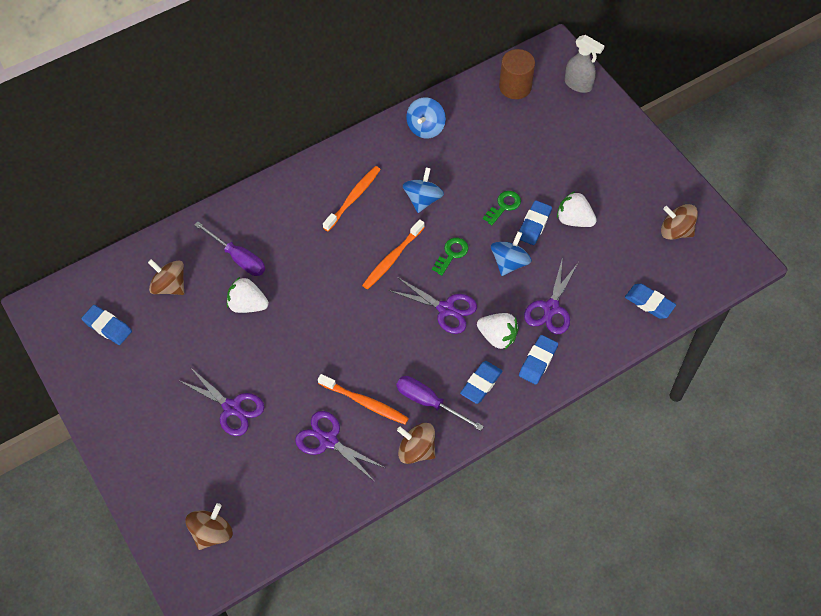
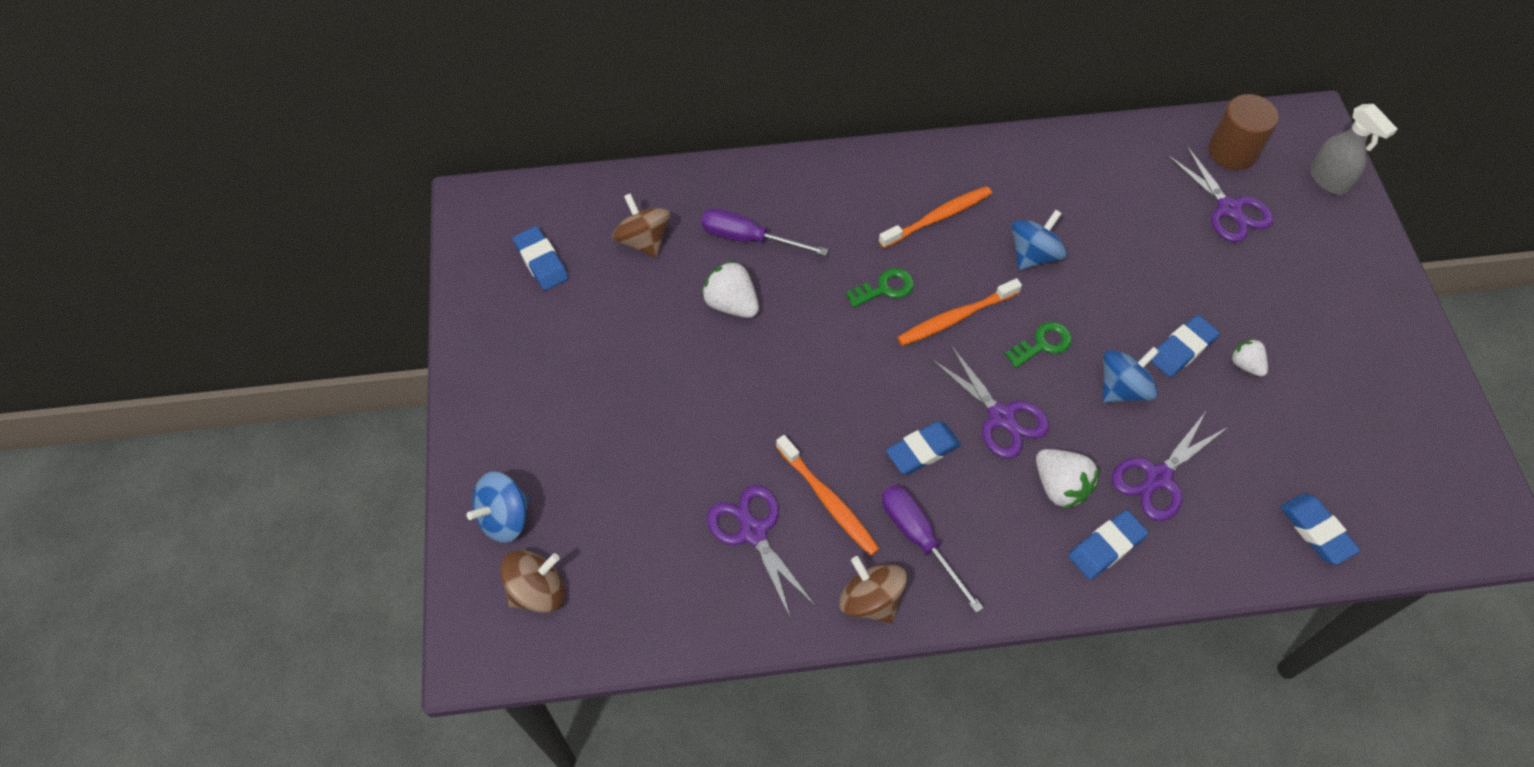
camera: 25 degrees right, 0 degrees up
purple scissors [178,367,265,436] -> purple scissors moved to [1168,145,1273,242]
purple screwdriver [194,222,265,276] -> purple screwdriver turned 135 degrees clockwise [701,208,828,256]
blue spinning top [406,97,446,138] -> blue spinning top moved to [467,472,530,543]
blue eraser [460,361,502,404] -> blue eraser moved to [886,421,961,474]
green key [483,191,521,225] -> green key moved to [846,268,914,308]
white strawberry [557,191,597,227] -> white strawberry [1231,339,1268,377], size x0.62
brown spinning top [661,204,698,240] -> none

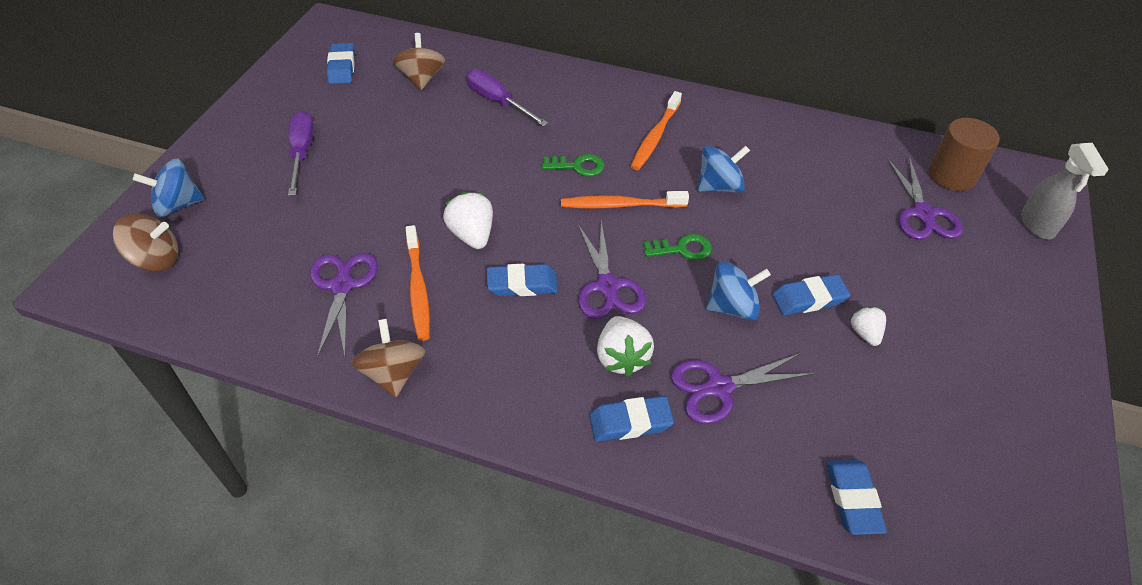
camera: 25 degrees right, 10 degrees down
white strawberry [701,260,759,318] -> white strawberry moved to [443,192,493,249]
orange toothbrush [879,186,992,248] -> orange toothbrush turned 120 degrees clockwise [631,91,682,170]
purple screwdriver [882,485,983,613] -> purple screwdriver moved to [288,111,314,196]

